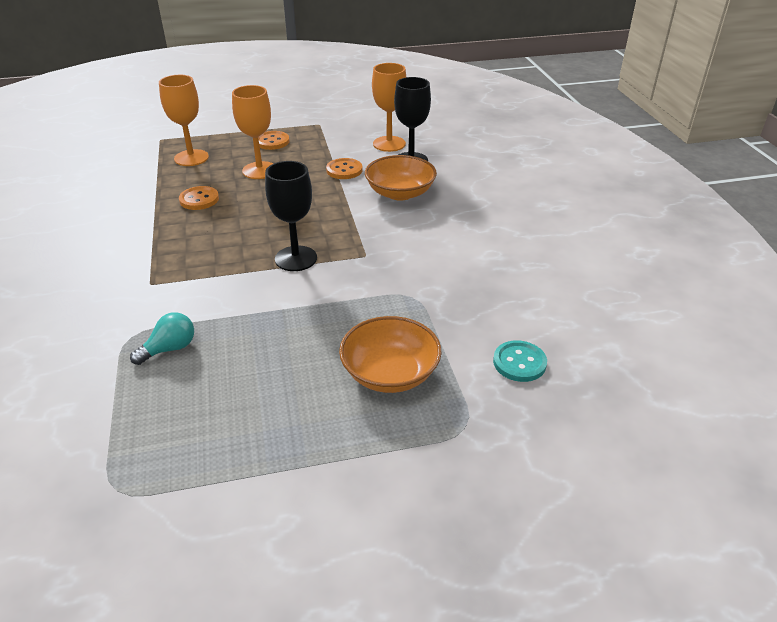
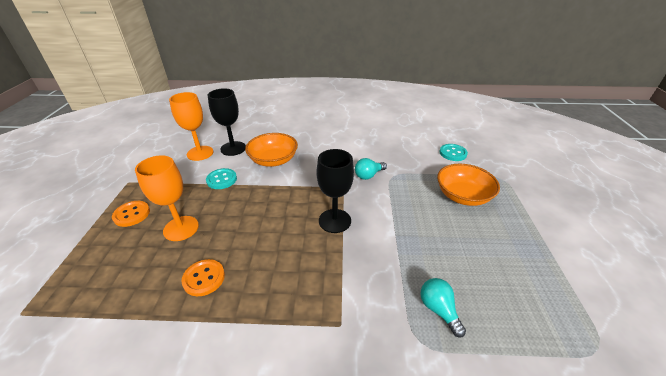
camera: 75 degrees left, 0 degrees up
orange goblet [159,75,209,166] -> none
orange button [326,158,363,179] -> turquoise button [206,168,237,189]
none -> turquoise light bulb [355,158,387,180]

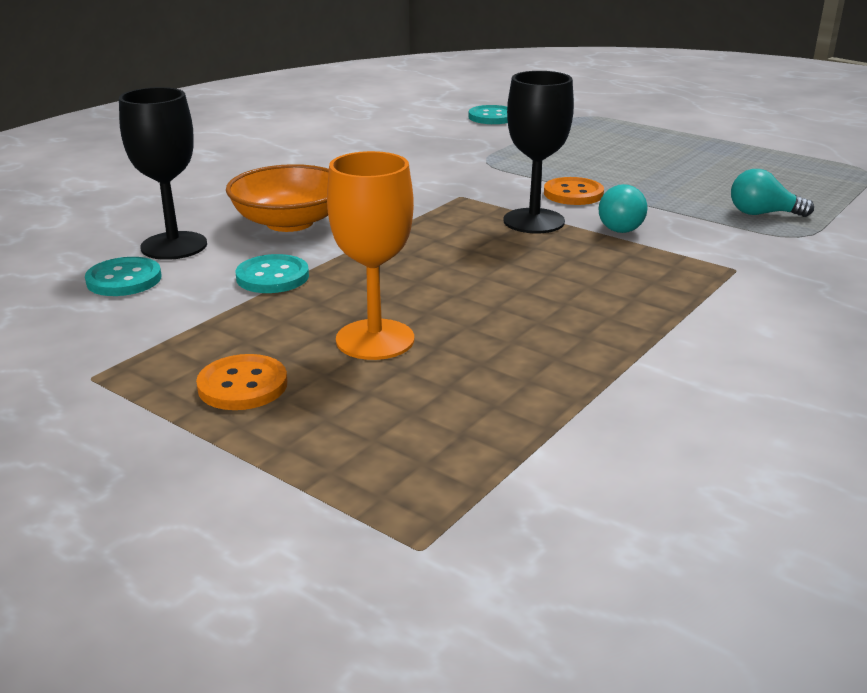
camera: 55 degrees left, 10 degrees down
orange goblet [169,92,213,161] -> turquoise button [85,257,162,296]
orange button [182,259,225,296] -> orange button moved to [544,177,604,205]
turquoise light bulb [355,158,387,180] -> turquoise light bulb moved to [598,184,647,233]
orange bowl [437,163,500,206] -> none

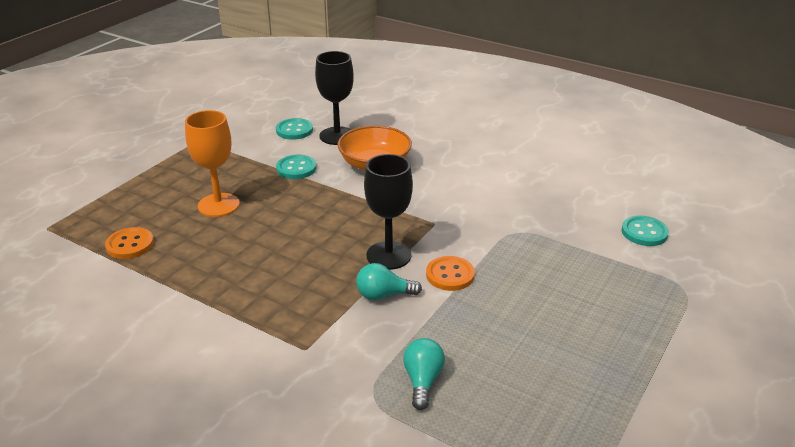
camera: 85 degrees right, 5 degrees up
orange button [196,354,287,410] -> orange button moved to [105,227,154,259]

